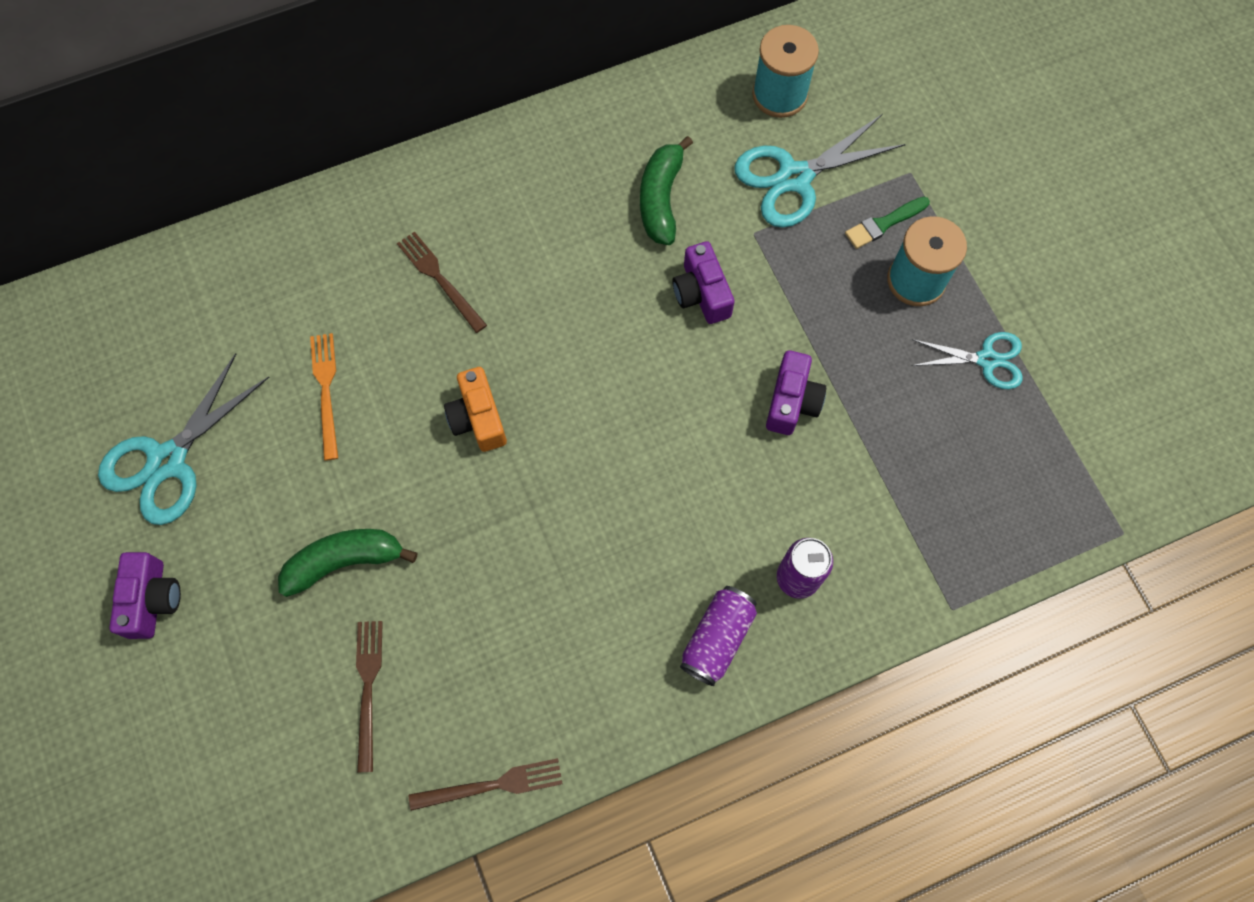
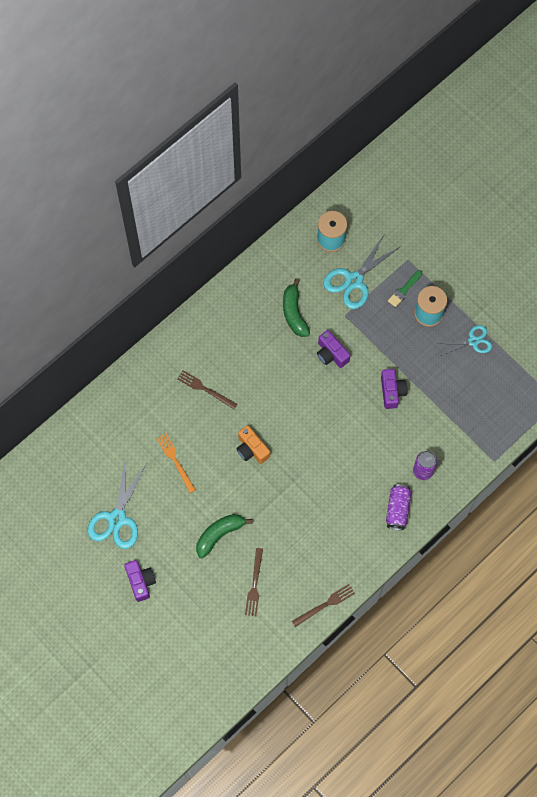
camera: 20 degrees left, 0 degrees up
brown fork [356,621,383,773] -> brown fork turned 150 degrees counterclockwise [245,548,263,616]

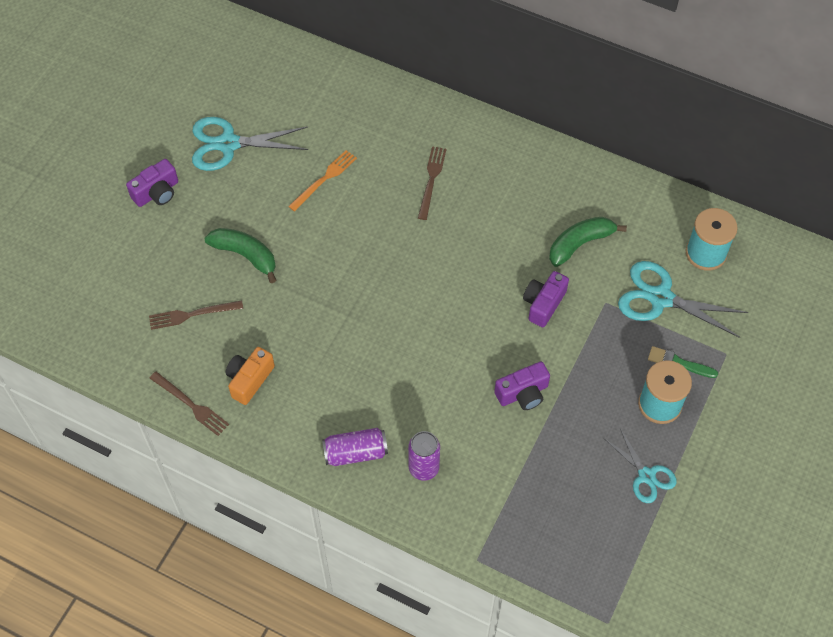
camera: 70 degrees right, 10 degrees down
orange camera [236,425,270,464] -> orange camera moved to [226,347,275,405]

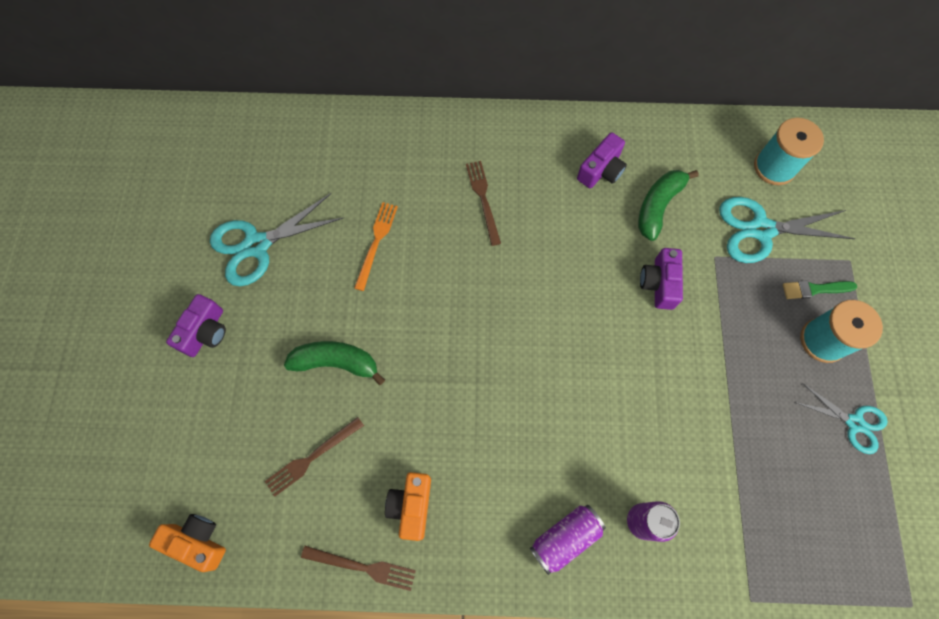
camera: 25 degrees left, 10 degrees up
purple camera [494,362,550,410] -> purple camera moved to [577,132,627,188]
none -> orange camera [149,514,226,572]

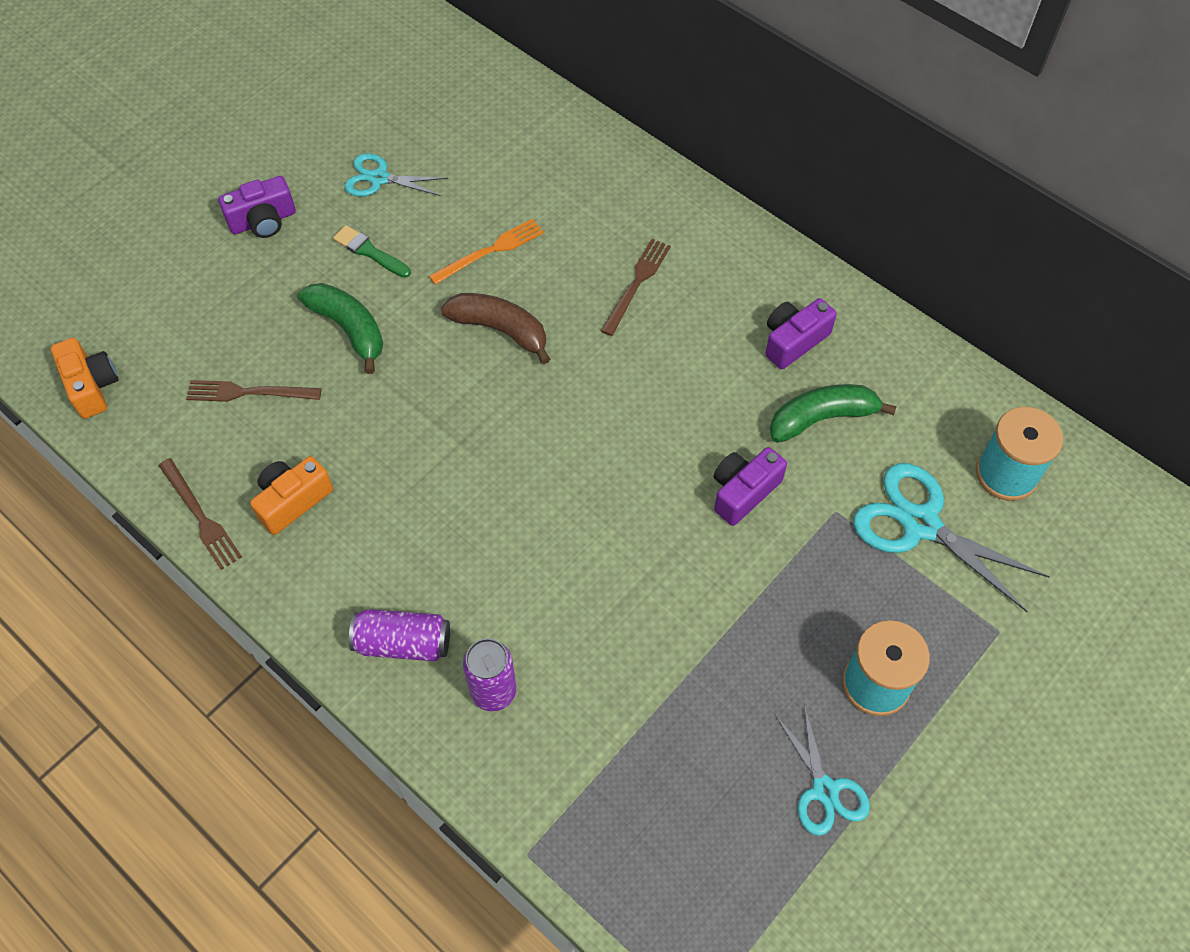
camera: 40 degrees right, 10 degrees down
turquoise scissors [210,193,344,286] -> turquoise scissors [344,153,448,197], size x0.62
purple camera [577,132,627,188] -> purple camera turned 150 degrees clockwise [765,298,837,369]
green brush [783,281,857,299] -> green brush moved to [333,225,411,278]
none -> brown banana [441,293,550,364]

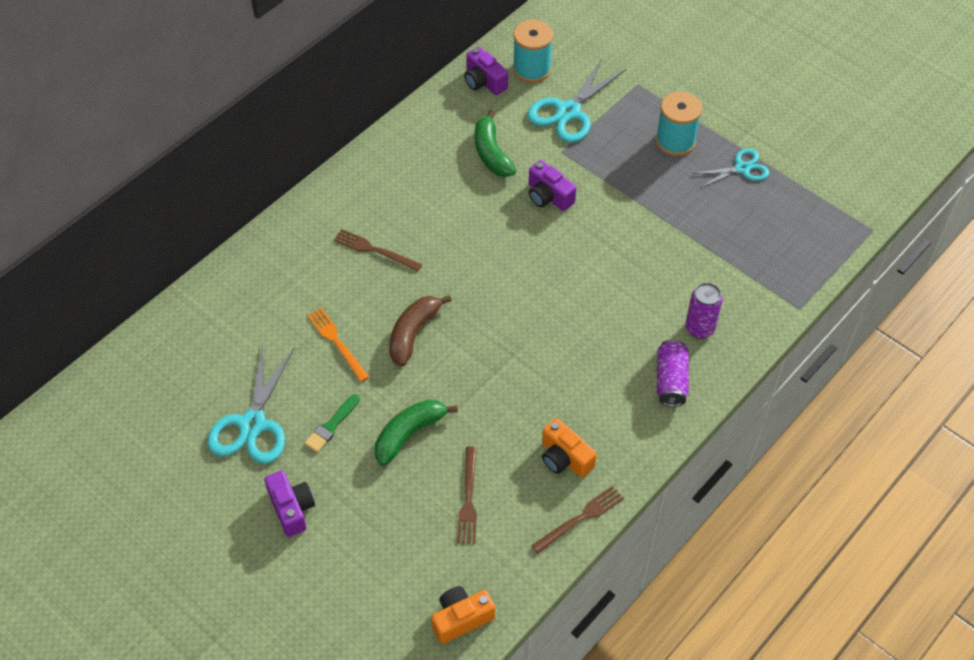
camera: 90 degrees left, 5 degrees down
turquoise scissors [344,153,448,197] -> turquoise scissors [208,344,294,464], size x1.62
purple camera [765,298,837,369] -> purple camera moved to [464,47,508,95]

